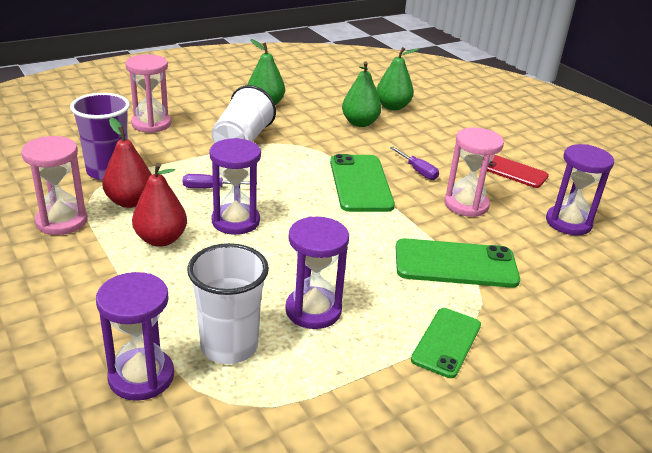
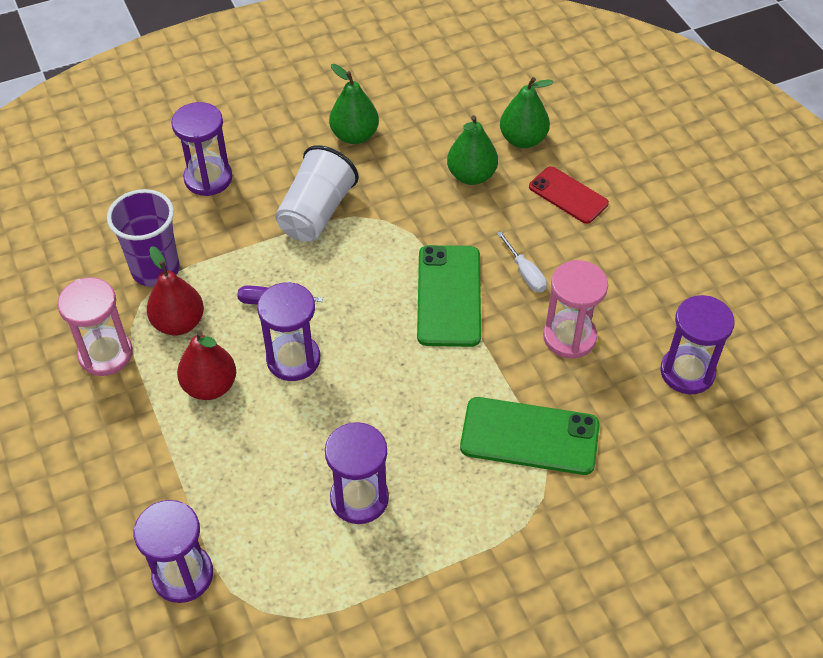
camera: 10 degrees right, 20 degrees up
pink hourglass [125,54,171,133] -> purple hourglass [171,102,232,196]
white cup [187,243,269,364] -> none
purple screwdriver [390,147,439,180] -> white screwdriver [497,231,547,292]
green phone [411,308,481,378] -> none
red phone [480,155,549,188] -> red phone moved to [529,166,609,224]

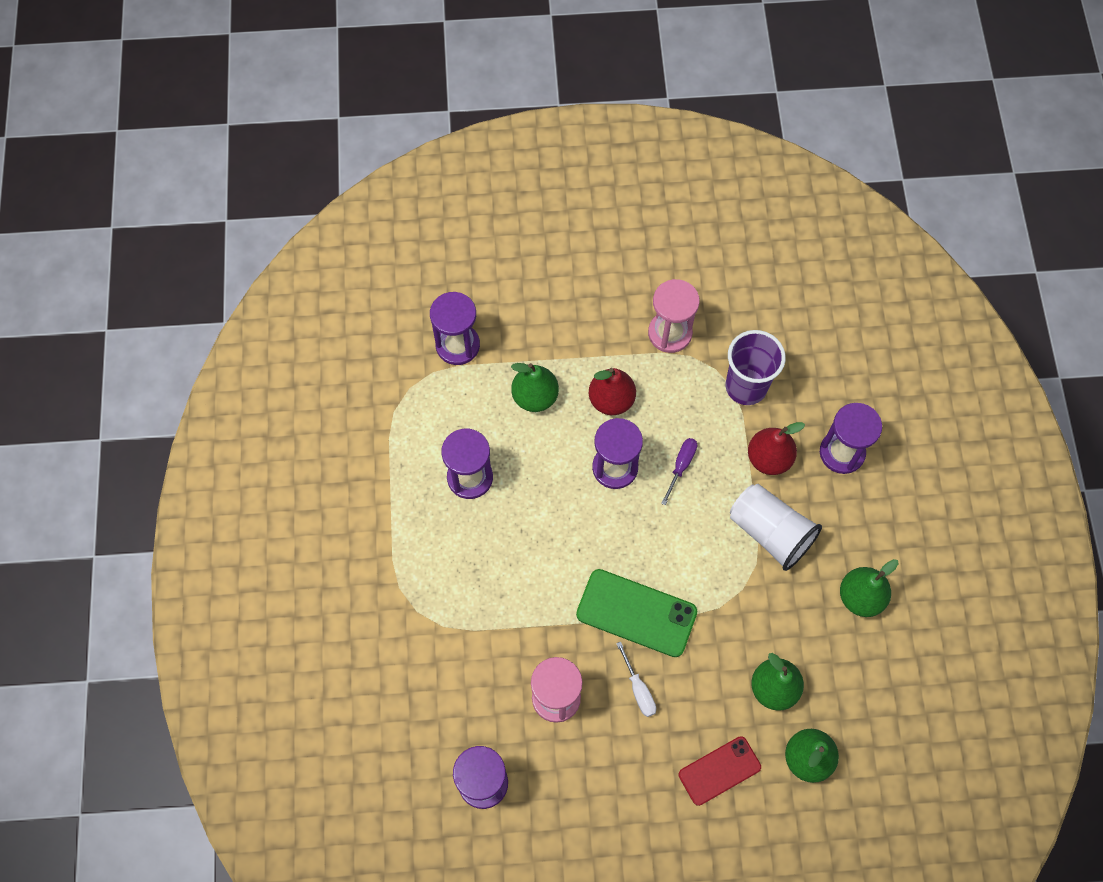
camera: 110 degrees right, 15 degrees up
red pear [147,246,204,336] -> red pear moved to [748,422,805,475]
green phone [460,397,600,475] -> none
white screwdriver [497,231,547,292] -> white screwdriver turned 105 degrees counterclockwise [616,642,656,717]
none -> green pear [511,363,559,412]

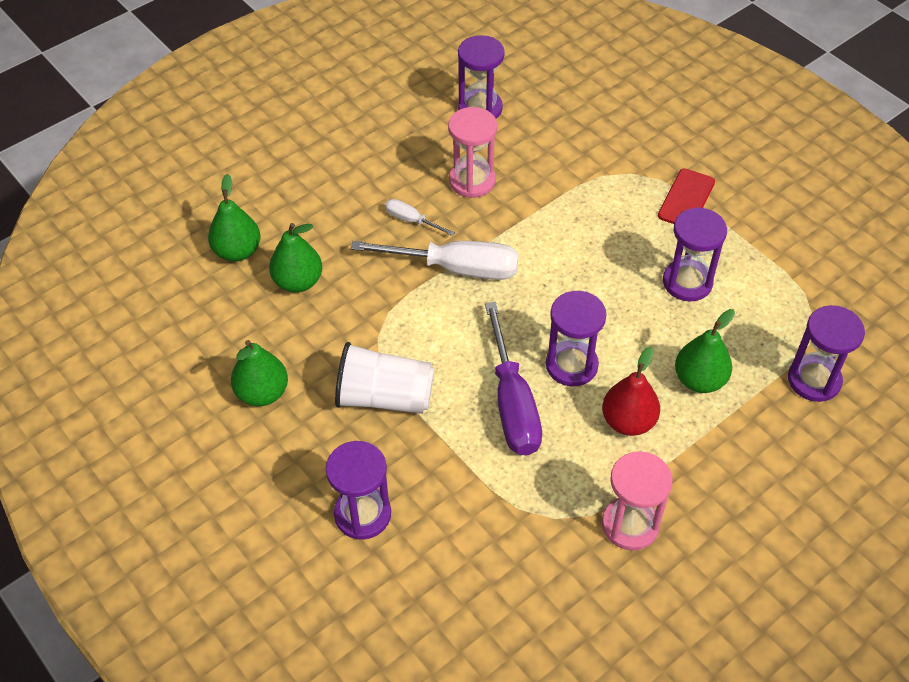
camera: 145 degrees right, 15 degrees down
green phone [576,569,697,657] -> white screwdriver [351,241,519,280]
purple screwdriver [661,438,697,505] -> purple screwdriver [485,302,542,456], size x2.08
red phone [678,736,761,806] -> red phone moved to [658,168,715,224]
purple cup [725,330,786,405] -> none
red pear [748,422,805,475] -> none

